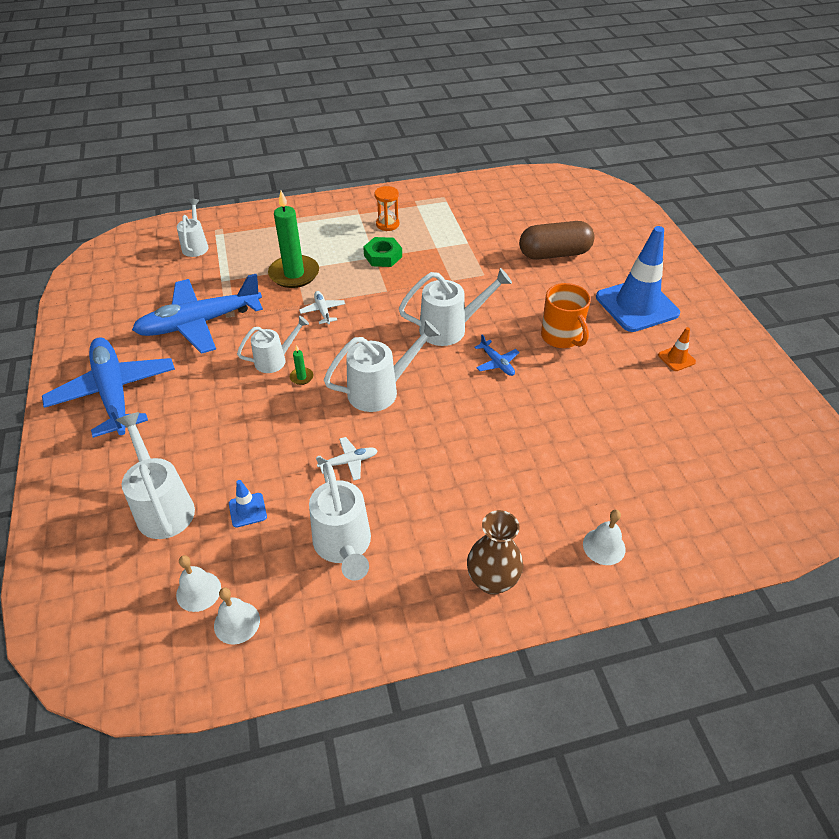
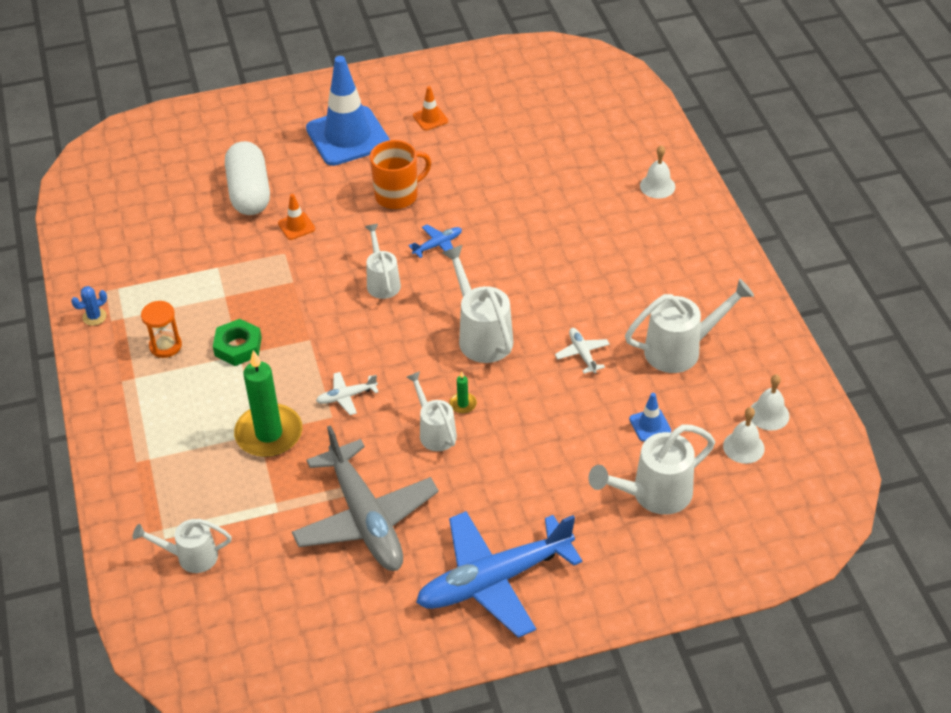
camera: 90 degrees left, 0 degrees up
blue plane [132,274,263,354] -> grey plane [292,425,439,571]
white watering can [399,268,512,346] -> white watering can [365,224,401,299], size x0.65
brown vase [467,510,523,595] -> none
brown capsule [519,221,595,260] -> white capsule [225,141,270,215]
none -> blue cactus [71,286,107,326]
none -> orange traffic cone [278,194,315,240]

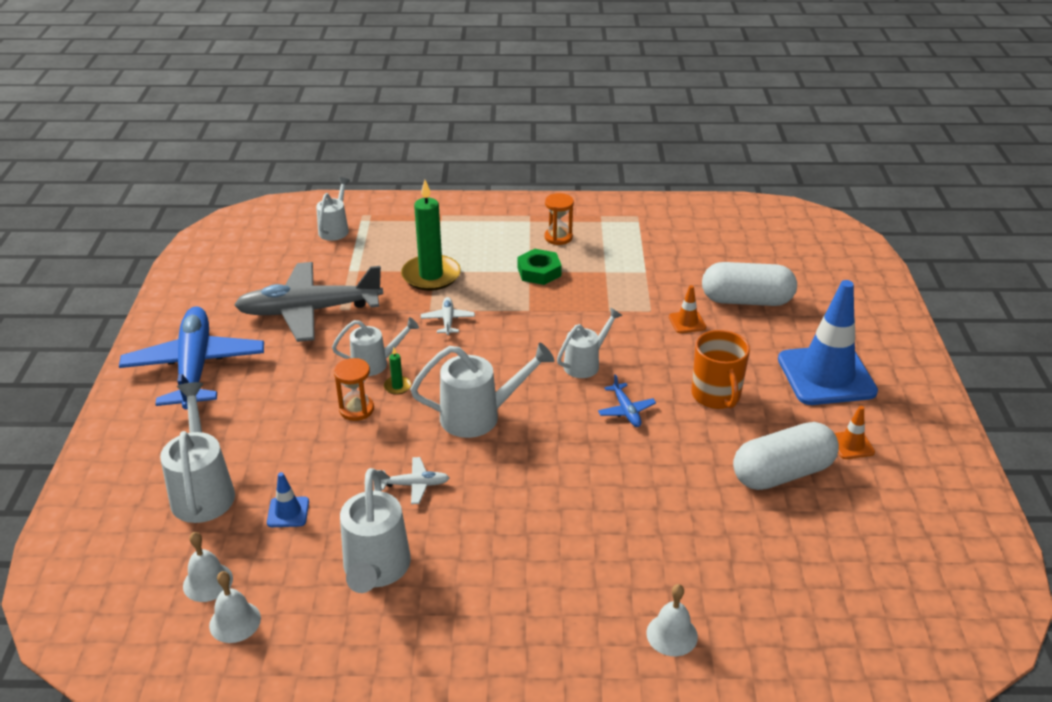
camera: 105 degrees right, 10 degrees down
blue cactus [71,286,107,326] -> none
white watering can [365,224,401,299] -> white watering can turned 45 degrees counterclockwise [557,308,622,378]
none -> orange hourglass [334,358,374,421]
none -> white capsule [733,422,839,490]

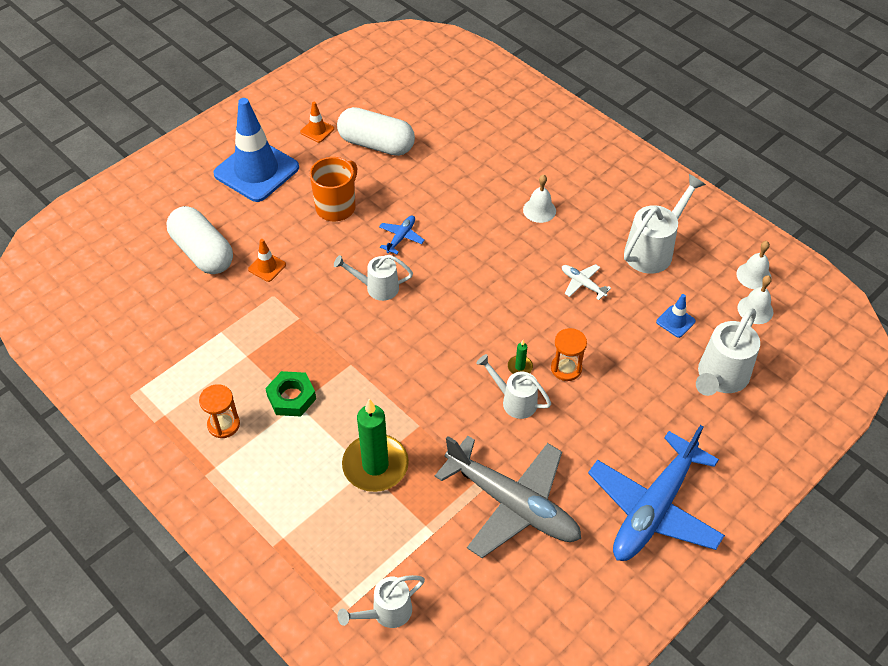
camera: 135 degrees left, 15 degrees up
white watering can [410,342,555,438] -> none
white plane [421,297,475,335] -> none
white bell [646,584,698,656] -> white bell moved to [523,174,556,223]

